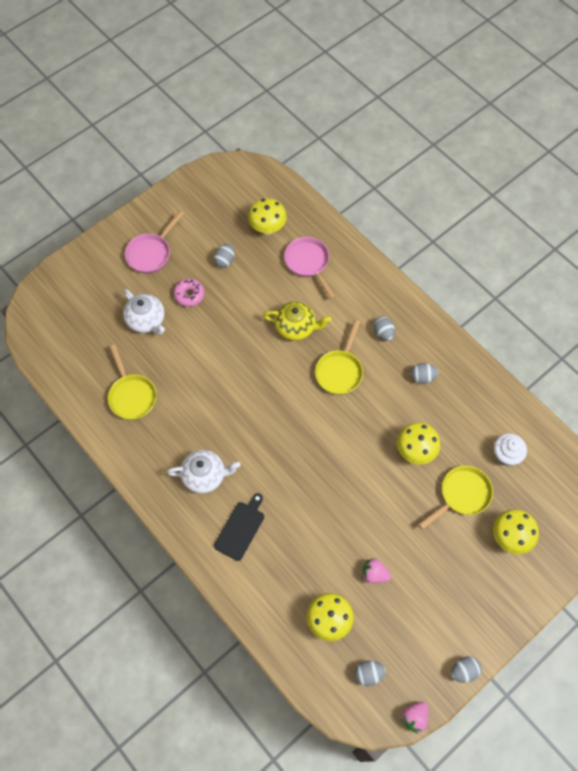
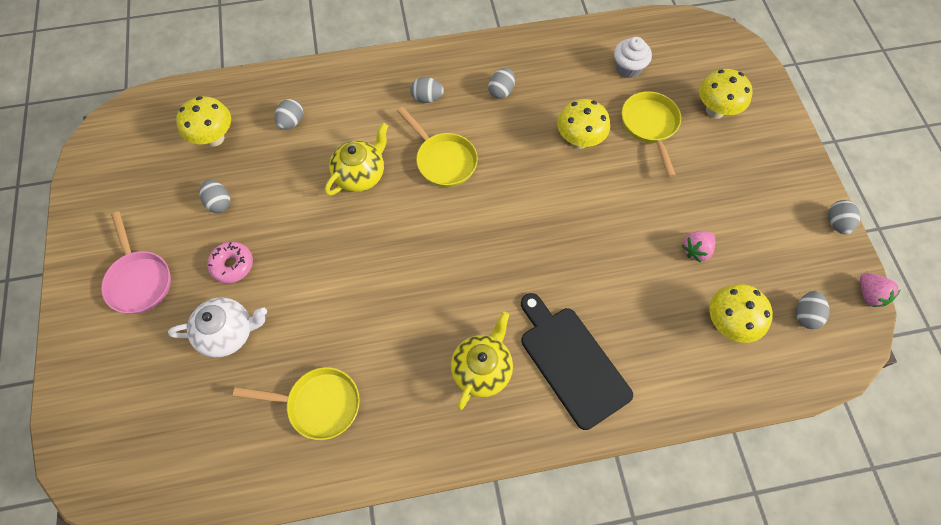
camera: 60 degrees left, 0 degrees up
white teapot [167,450,241,493] -> yellow teapot [451,312,513,410]
black cutting board [214,493,264,561] -> black cutting board [521,293,633,430], size x1.54
pink pan [284,237,336,299] -> grey egg [275,99,303,129]

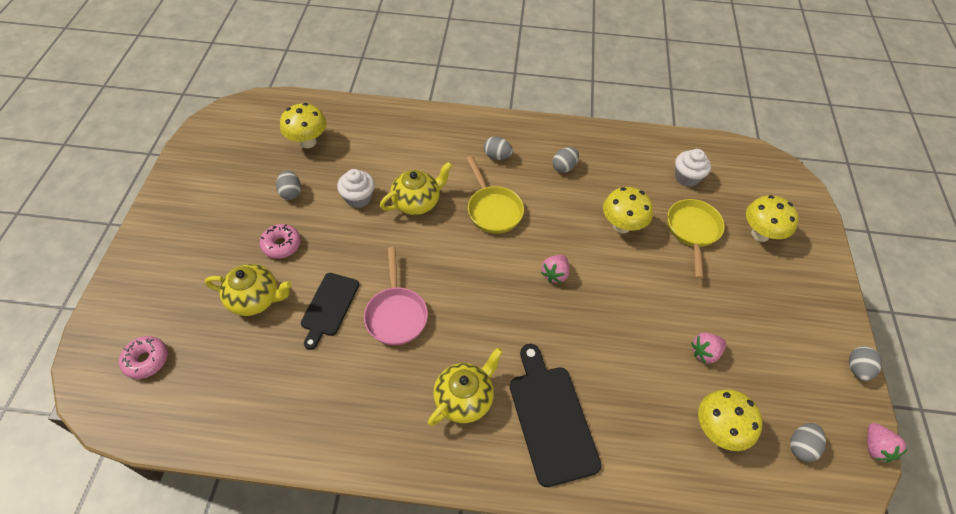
camera: 15 degrees right, 10 degrees down
pink pan [101,211,171,314] -> pink pan moved to [364,247,428,345]
white teapot [168,298,267,358] -> yellow teapot [205,264,292,316]
yellow pan [233,367,360,440] -> none
grey egg [275,99,303,129] -> none
none -> pink donut [119,336,168,379]
none -> black cutting board [301,273,359,350]
none -> white cupcake [337,169,375,208]
none -> pink strawberry [541,255,569,283]

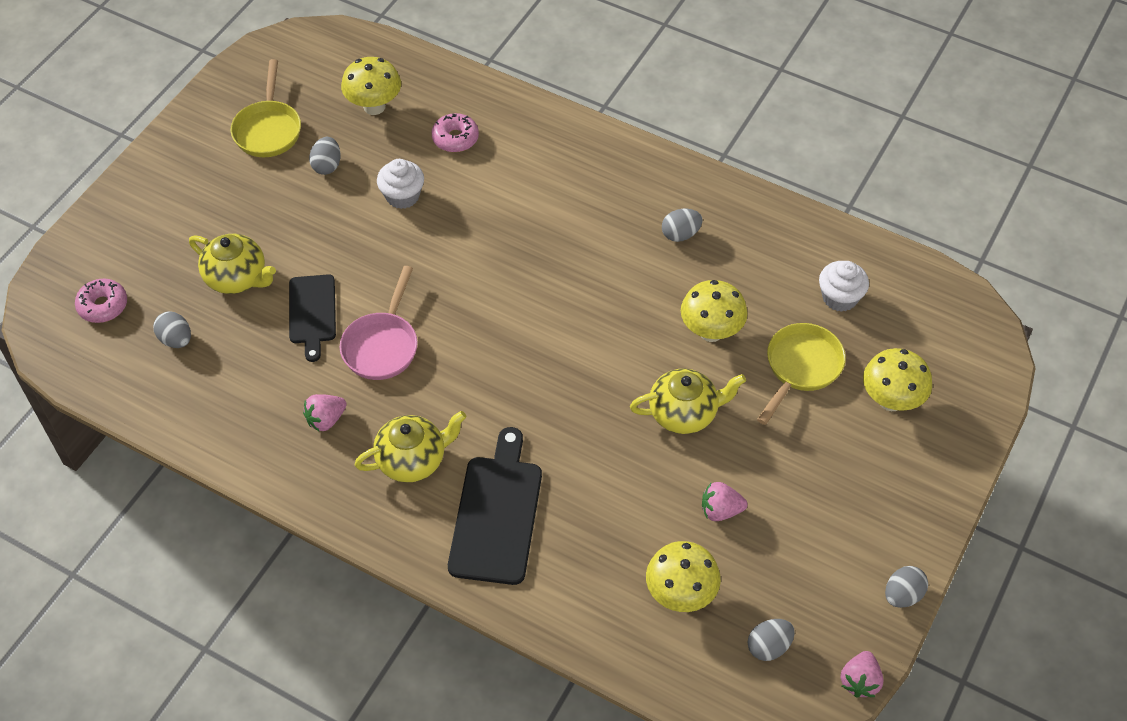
camera: 25 degrees right, 0 degrees up
pink donut [260,224,301,259] -> pink donut moved to [432,113,479,152]
black cutting board [301,273,359,350] -> black cutting board turned 45 degrees counterclockwise [289,274,336,362]
yellow teapot [380,162,453,215] -> yellow teapot moved to [630,369,746,434]
yellow pan [466,156,524,234] -> yellow pan moved to [231,59,301,157]
grey egg [484,137,513,160] -> grey egg moved to [153,312,191,348]
pink strawberry [541,255,569,283] -> pink strawberry moved to [303,394,347,432]

